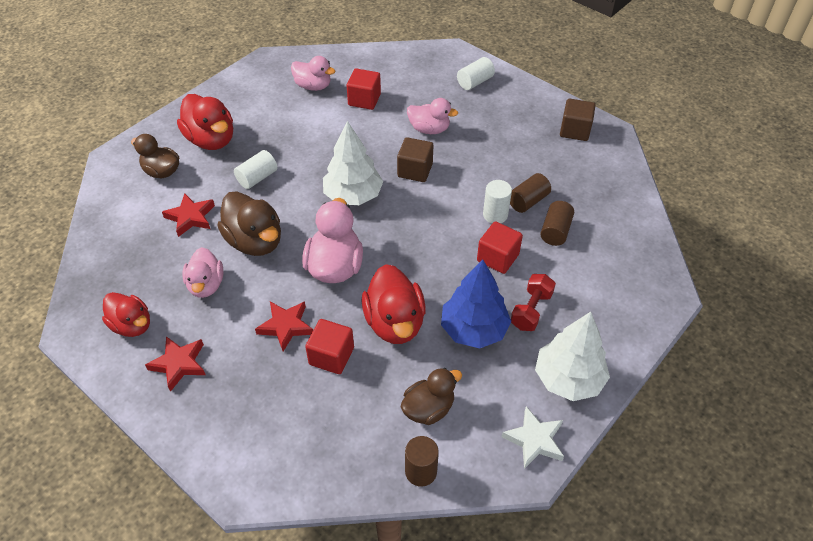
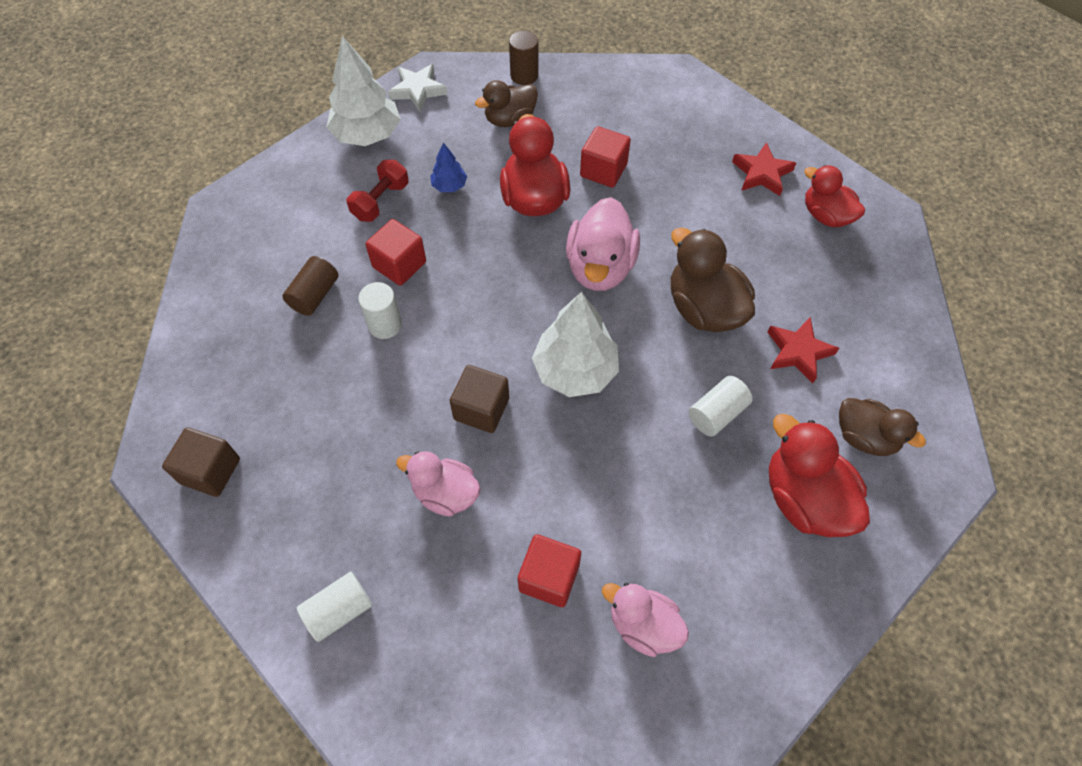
camera: 175 degrees left, 10 degrees up
pink duck [183,247,223,298] -> none
red star [255,301,313,352] -> none
blue tree [441,260,511,348] -> blue tree [430,143,467,192], size x0.49
brown cylinder [510,173,551,213] -> none

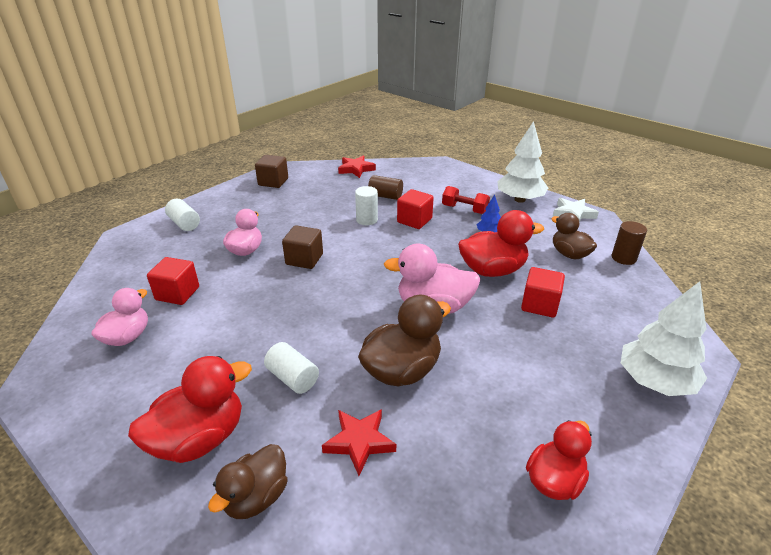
camera: 85 degrees right, 25 degrees down
white tree [532,292,619,397] -> white tree moved to [621,281,707,396]
red star [732,142,796,196] -> red star moved to [338,155,376,178]

